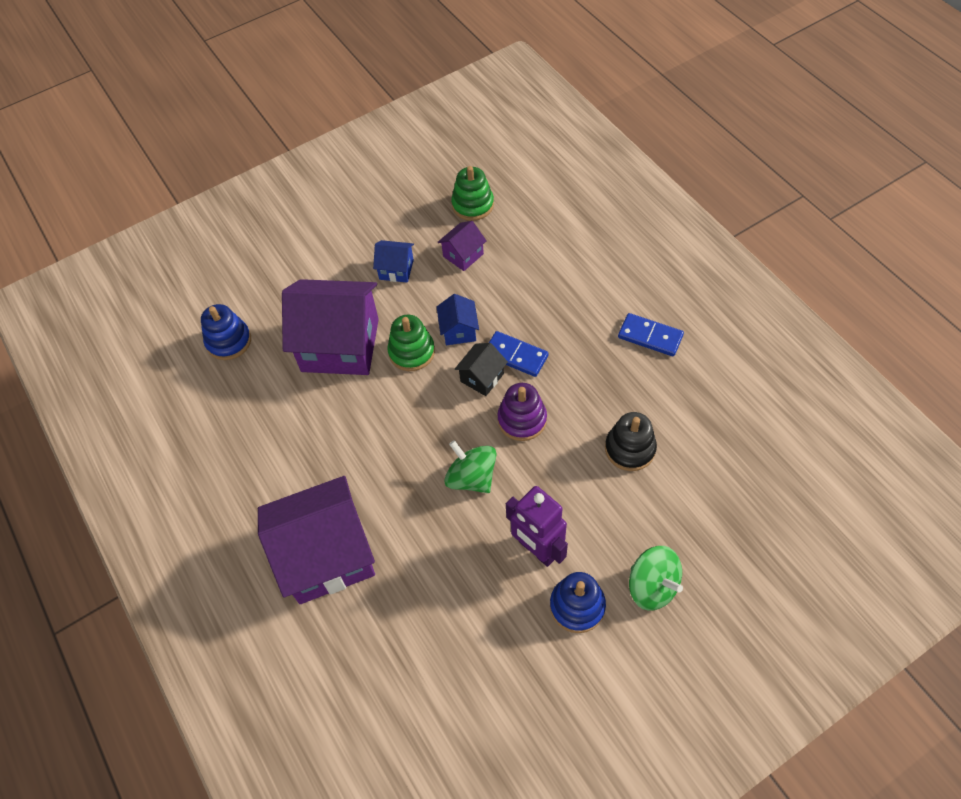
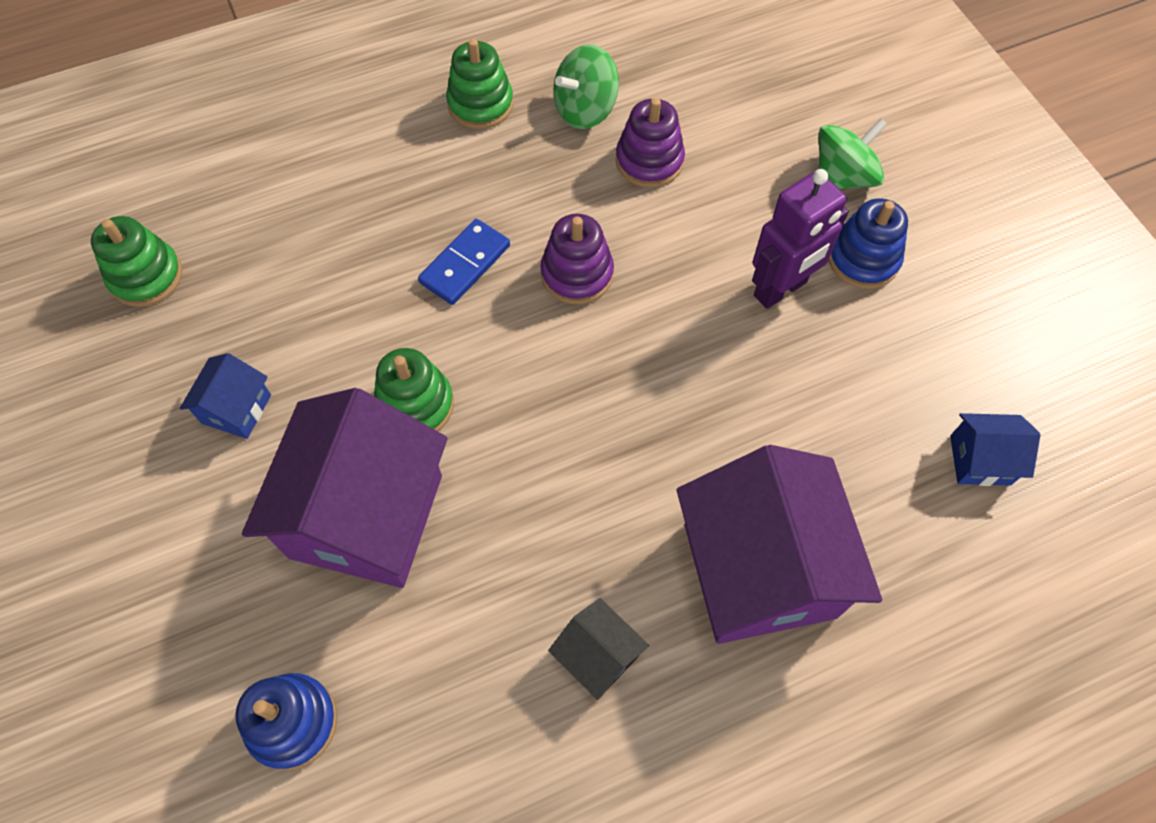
camera: 85 degrees left, 5 degrees up
purple house [437,221,487,271] -> none
blue house [437,294,479,345] -> blue house moved to [950,413,1040,486]
green spinning top [444,440,496,493] -> green spinning top moved to [553,45,619,129]
black house [455,343,508,396] -> black house moved to [548,598,649,700]
black stacking toy [605,412,657,471] -> purple stacking toy [616,98,685,188]
blue domino [618,313,684,356] -> green stacking toy [446,39,513,129]

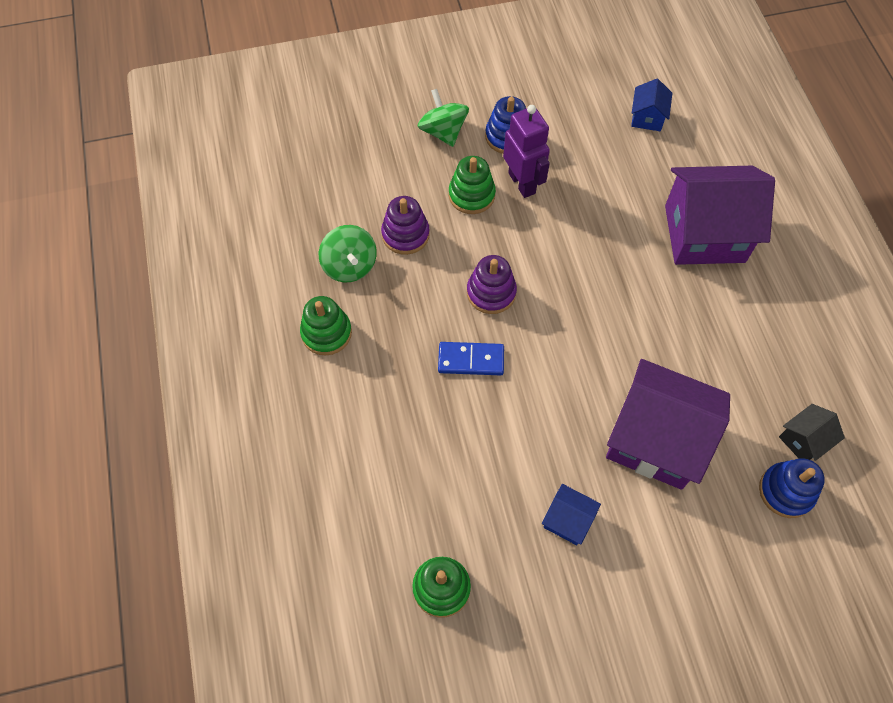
camera: 80 degrees left, 0 degrees up
green stacking toy [374,348,454,431] -> green stacking toy moved to [449,156,496,214]
blue domino [418,219,510,305] -> blue domino turned 45 degrees counterclockwise [438,342,504,375]
black house [548,598,649,700] -> black house moved to [779,404,845,461]

